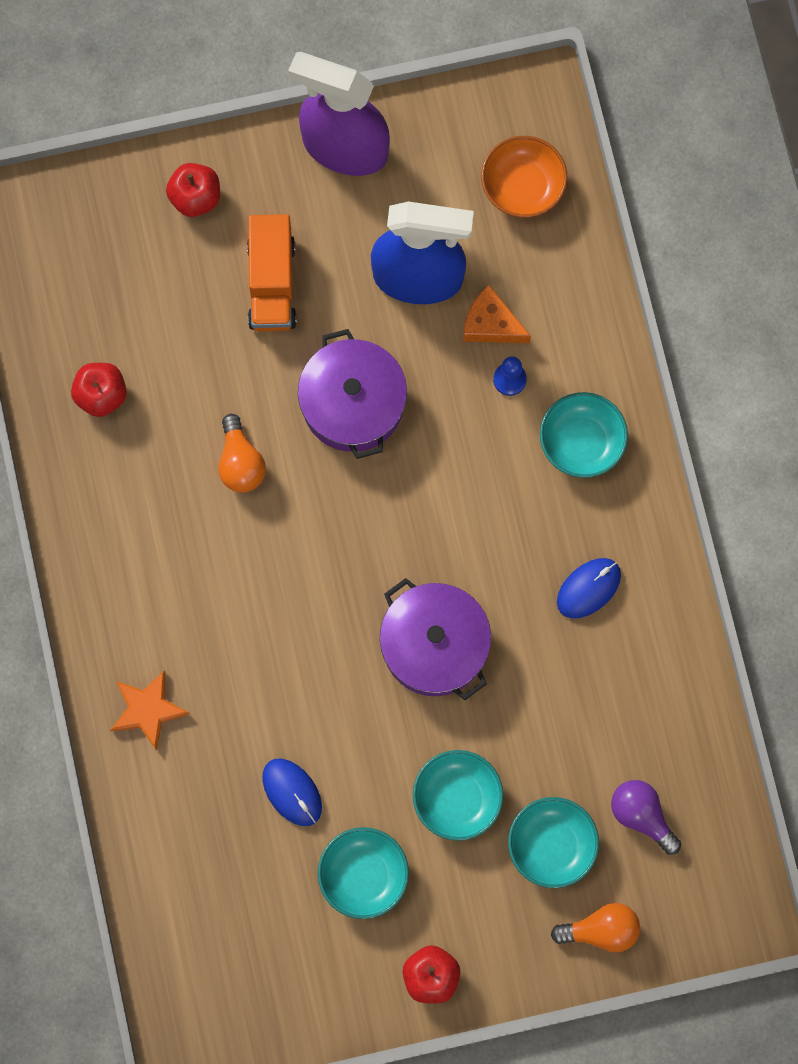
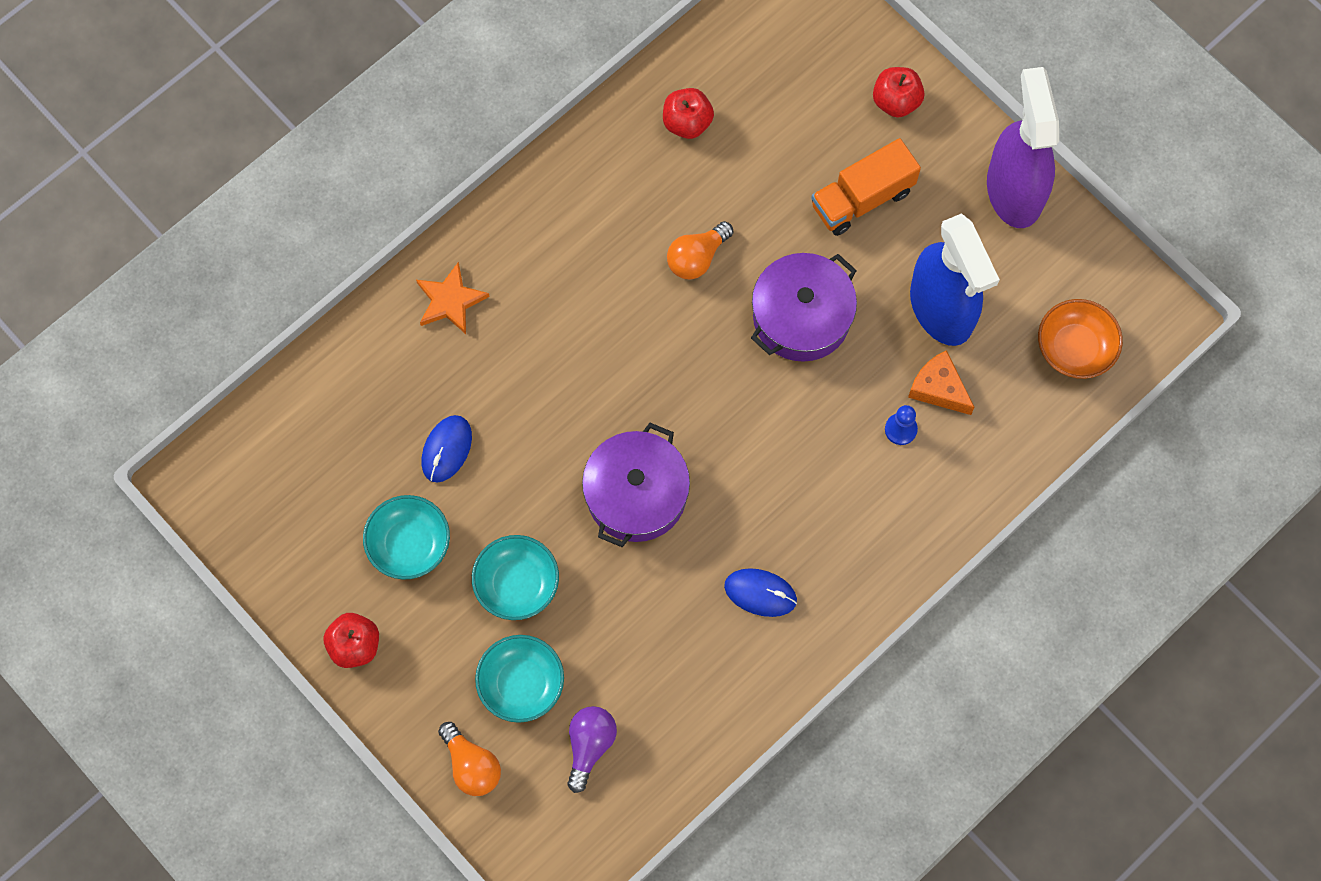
camera: 60 degrees right, 5 degrees down
orange cheese [463,285,531,343] -> orange cheese turned 45 degrees counterclockwise [908,350,975,415]
turquoise bowl [540,392,628,478] -> none

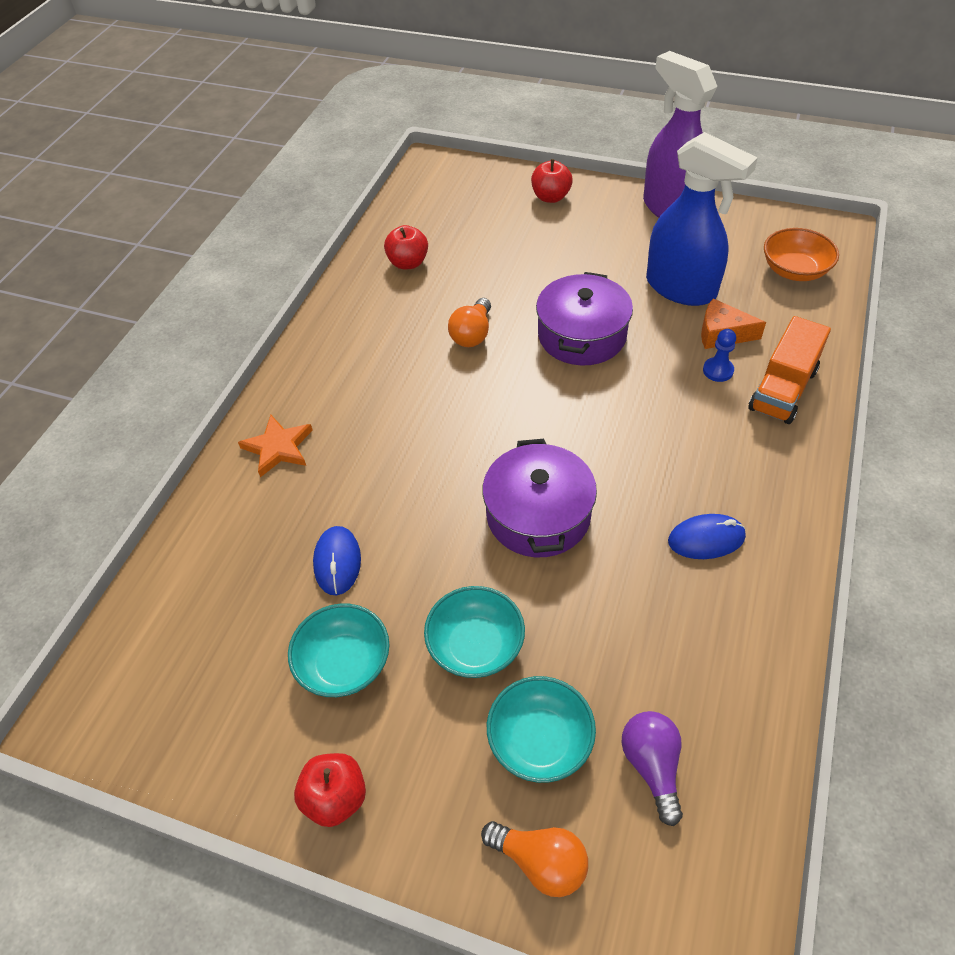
camera: 25 degrees left, 20 degrees down
orange truck [811,138,921,236] -> orange truck moved to [748,316,831,424]

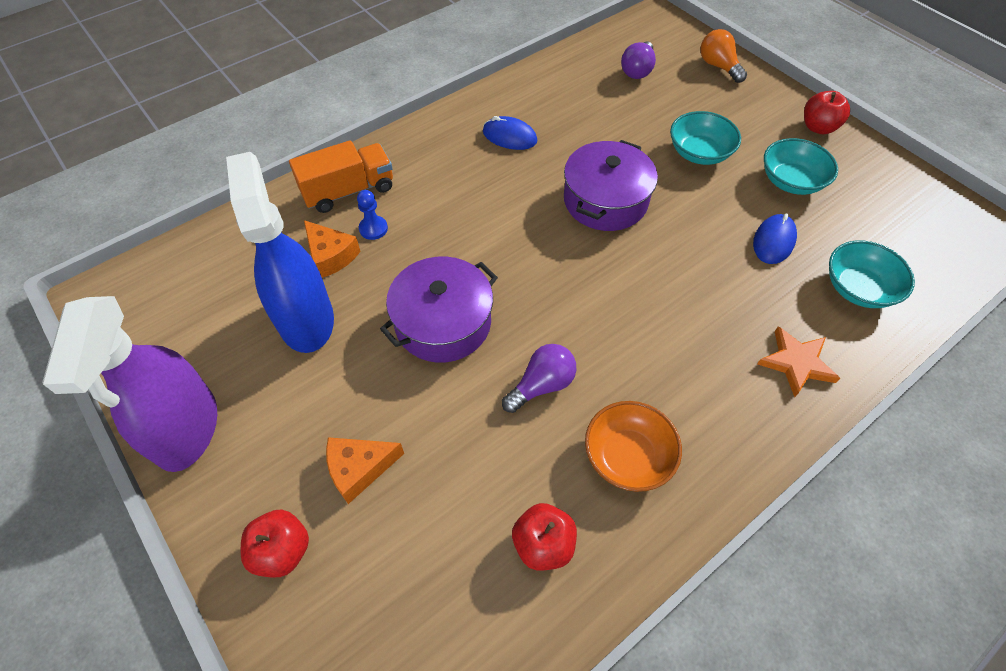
camera: 150 degrees left, 5 degrees up
orange light bulb [448,298,491,347] -> purple light bulb [502,344,576,413]
turquoise bowl [487,676,596,783] -> turquoise bowl moved to [829,240,915,308]
orange bowl [764,228,839,281] -> orange bowl moved to [585,401,682,492]
none -> orange cheese [326,437,404,504]

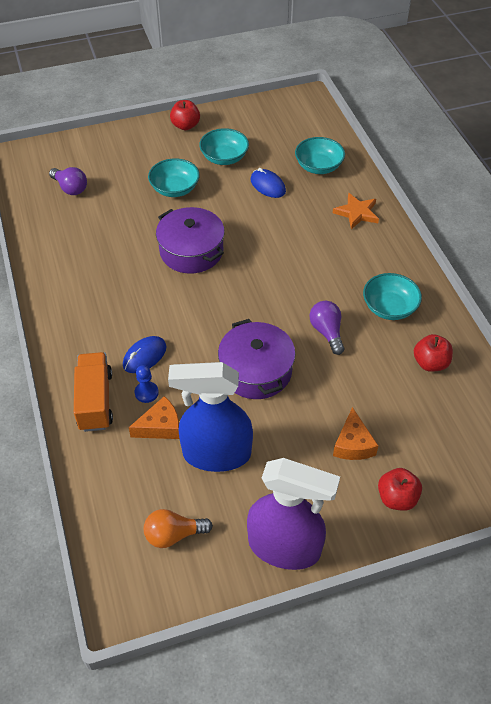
camera: 70 degrees left, 5 degrees down
blue mouse [483,116,537,150] -> blue mouse moved to [123,336,166,373]
orange bowl [585,401,682,492] -> turquoise bowl [363,273,422,320]
orange light bulb [701,29,747,83] -> orange light bulb moved to [144,509,213,548]

